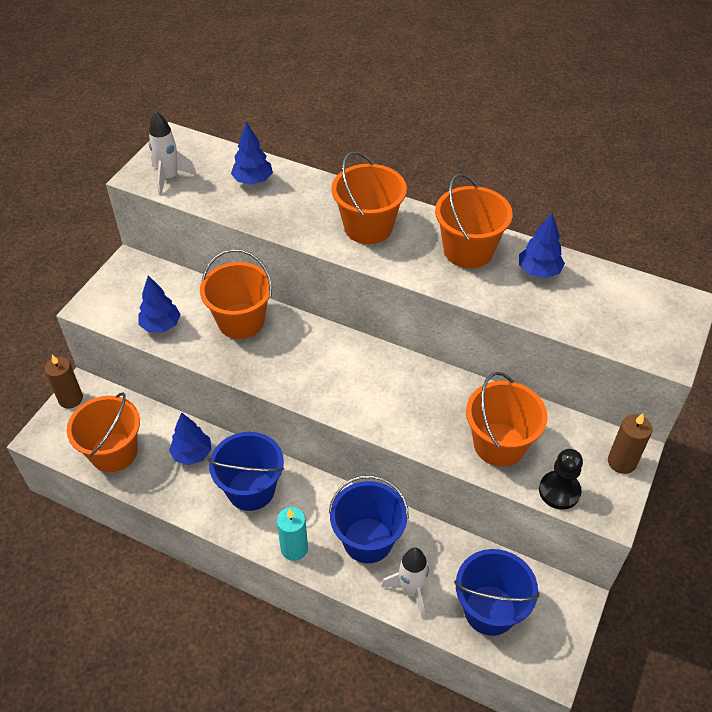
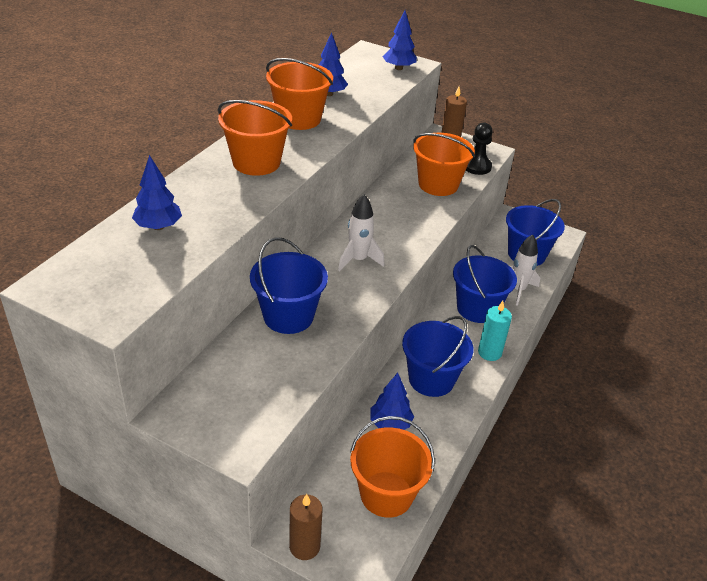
camera: 90 degrees left, 10 degrees down
blue tree [138,275,181,333] -> blue tree moved to [382,11,417,70]
white rocket [149,111,196,196] -> white rocket moved to [338,194,385,271]
orange bucket [200,249,272,339] -> blue bucket [250,237,328,334]

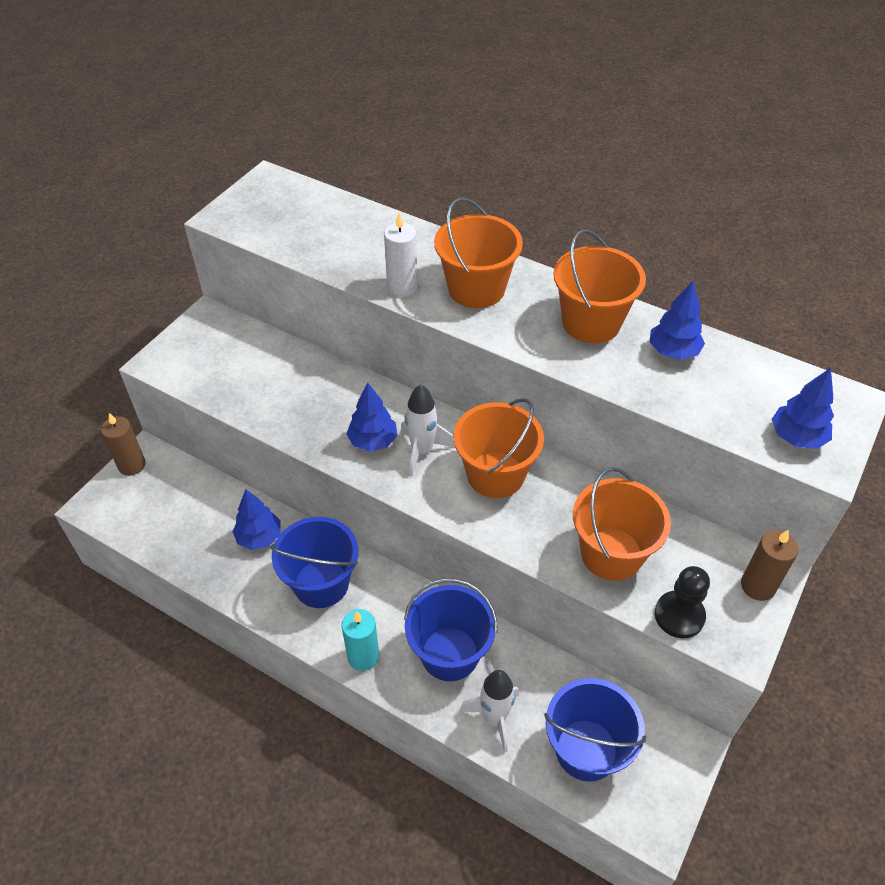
camera: 95 degrees right, 10 degrees up
blue tree [132,155,182,230] -> blue tree moved to [346,382,397,452]
blue bucket [250,237,328,334] -> none
orange bucket [350,416,435,518] -> orange bucket moved to [454,398,544,498]
none -> white candle [384,212,418,297]

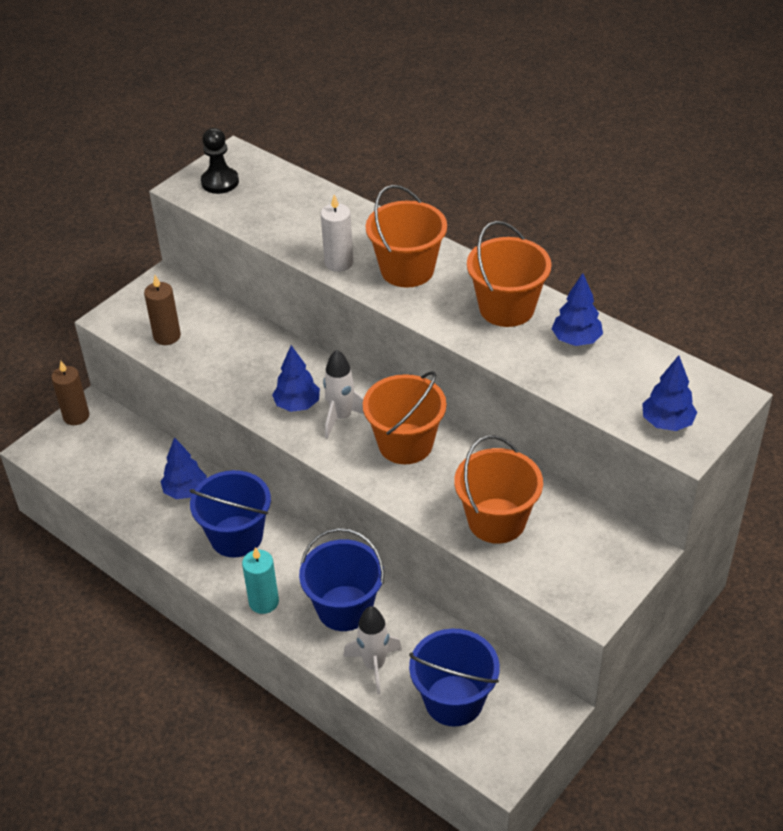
camera: 10 degrees right, 5 degrees down
black pawn [655,566,710,638] -> black pawn moved to [201,128,239,194]
brown candle [741,530,799,601] -> brown candle moved to [144,275,181,345]

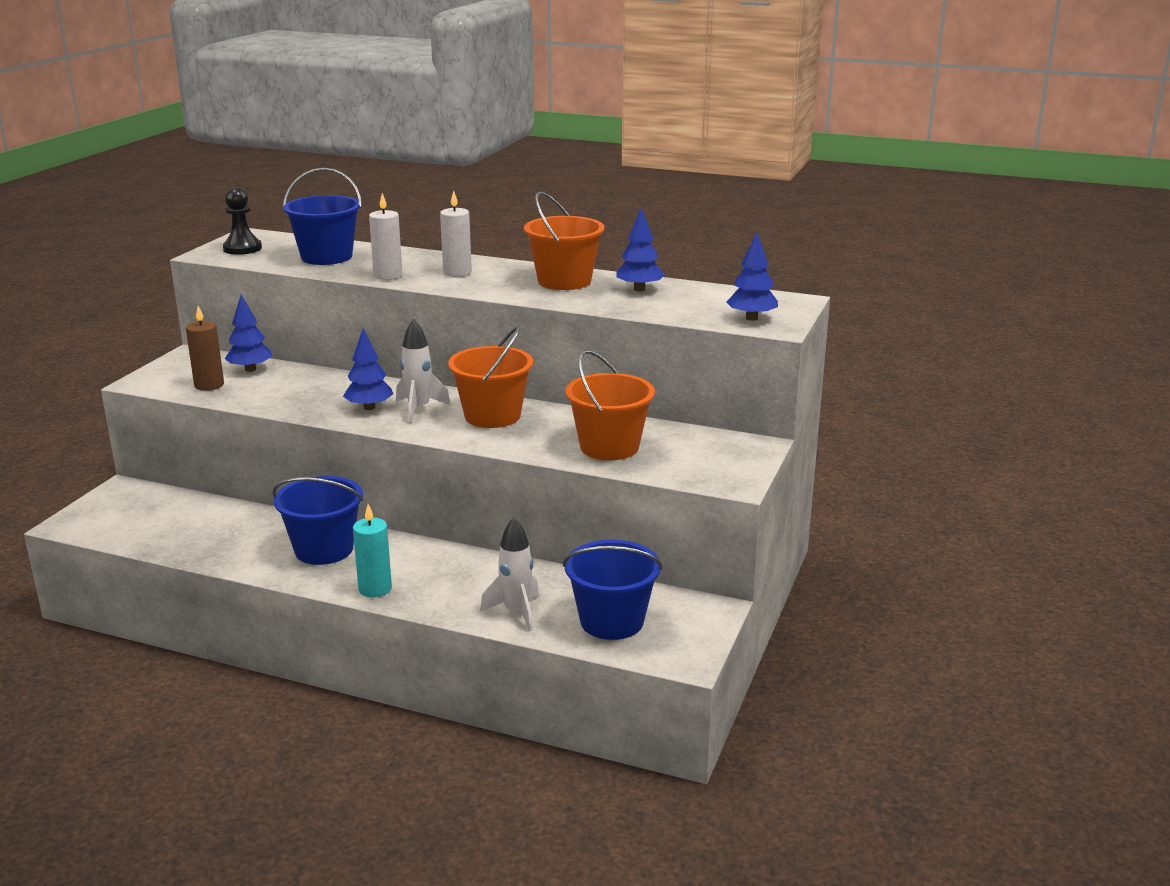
camera: 20 degrees left, 20 degrees down
brown candle [51,361,89,425] -> none
blue tree [160,437,207,499] -> blue tree moved to [225,294,272,372]
blue bucket [299,528,384,631] -> blue bucket moved to [283,168,362,265]
orange bucket [366,185,447,288] -> white candle [440,191,472,277]

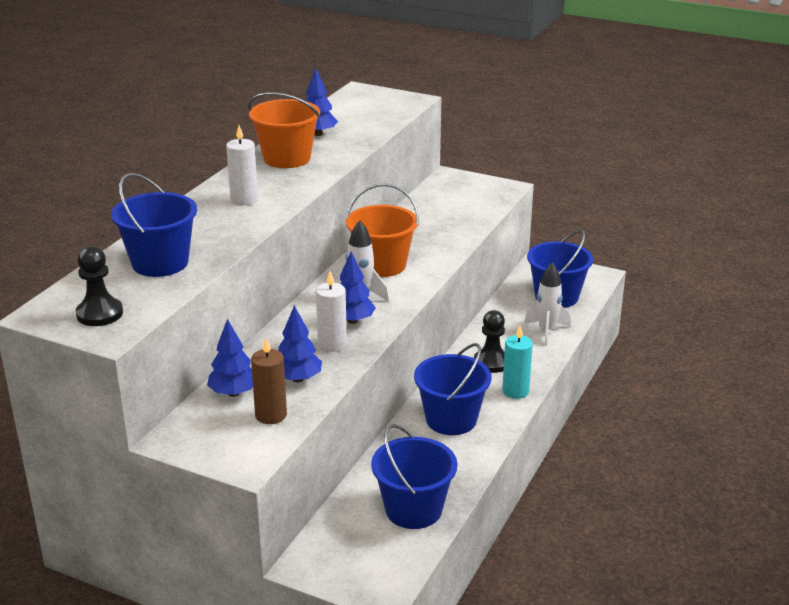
camera: 85 degrees left, 5 degrees up
white candle [369,193,403,280] -> white candle moved to [316,271,347,352]
orange bucket [565,350,655,460] -> none
blue tree [727,232,778,321] -> blue tree moved to [278,305,322,382]
none -> blue bucket [371,424,457,529]
none -> black pawn [474,310,505,373]

